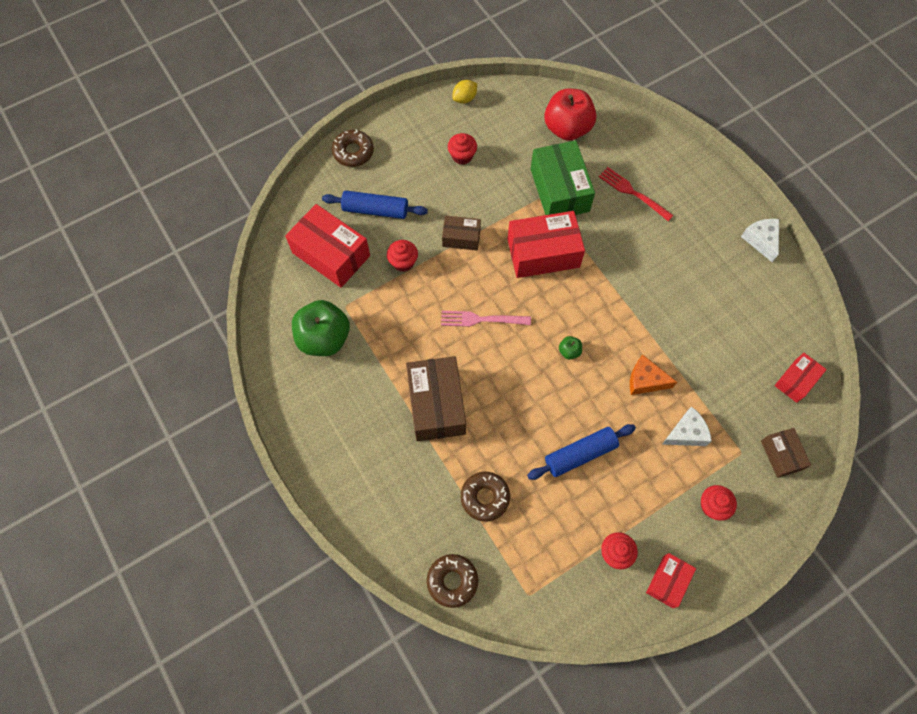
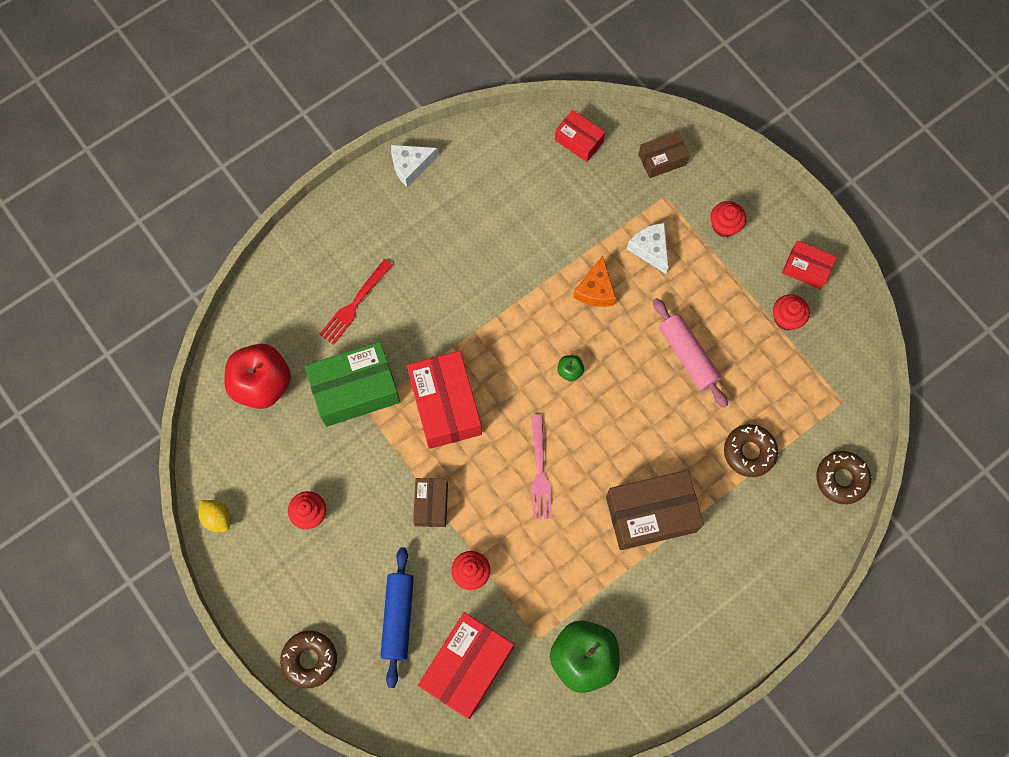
camera: 95 degrees left, 5 degrees up
blue rolling pin [527,424,636,480] -> pink rolling pin [653,298,728,408]

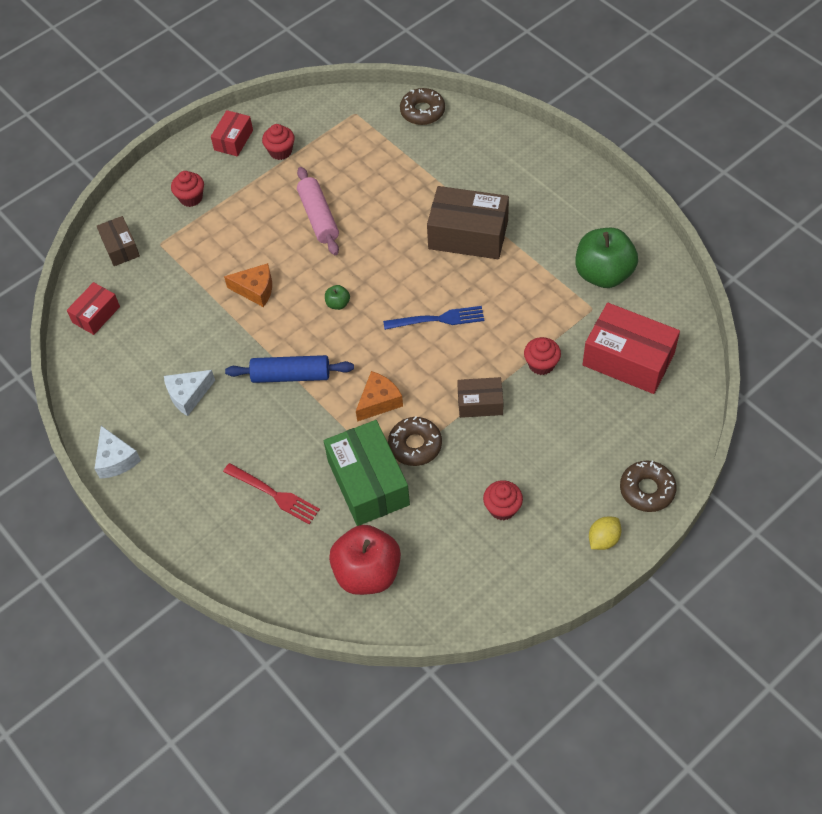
camera: 90 degrees left, 15 degrees down
yellow lemon [198,500,231,532] -> yellow lemon moved to [589,516,621,550]
blue rolling pin [381,547,414,688] -> blue rolling pin moved to [225,355,354,383]
red box [407,351,482,449] -> orange cheese [356,371,403,422]
pink fork [531,415,552,520] -> blue fork [383,306,484,330]
brown box [606,470,704,550] -> brown box turned 60 degrees counterclockwise [427,186,509,259]
white cheese [627,223,669,274] -> white cheese moved to [164,370,215,416]
pink rolling pin [653,298,728,408] -> pink rolling pin turned 75 degrees counterclockwise [297,167,339,255]
brown donut [724,424,778,477] -> brown donut moved to [388,416,442,466]

